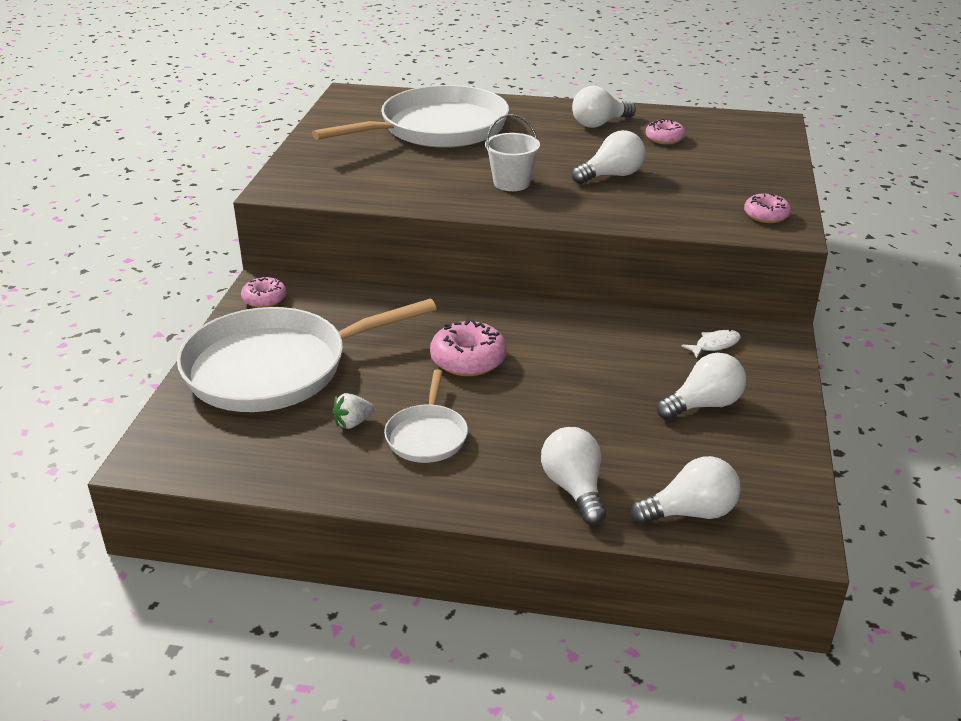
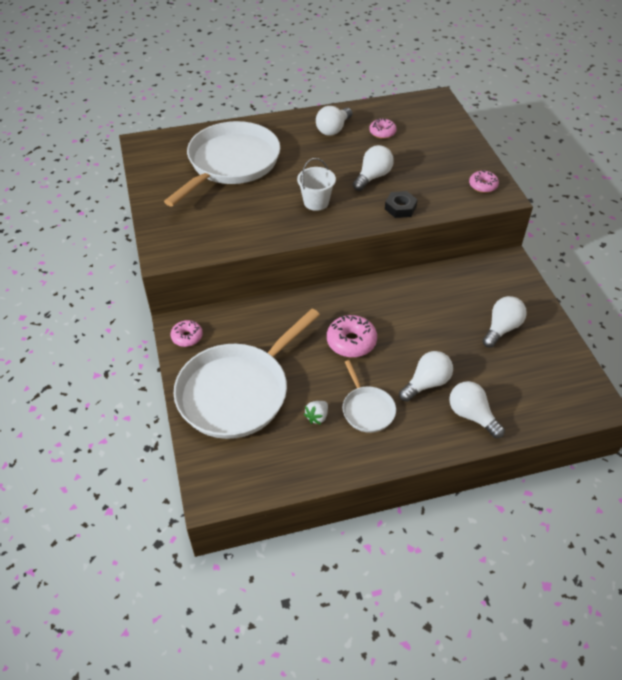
camera: 25 degrees left, 15 degrees up
white light bulb [631,456,740,525] -> white light bulb moved to [399,351,453,402]
white fish [681,330,741,358] -> none
none -> black nut [385,191,418,218]

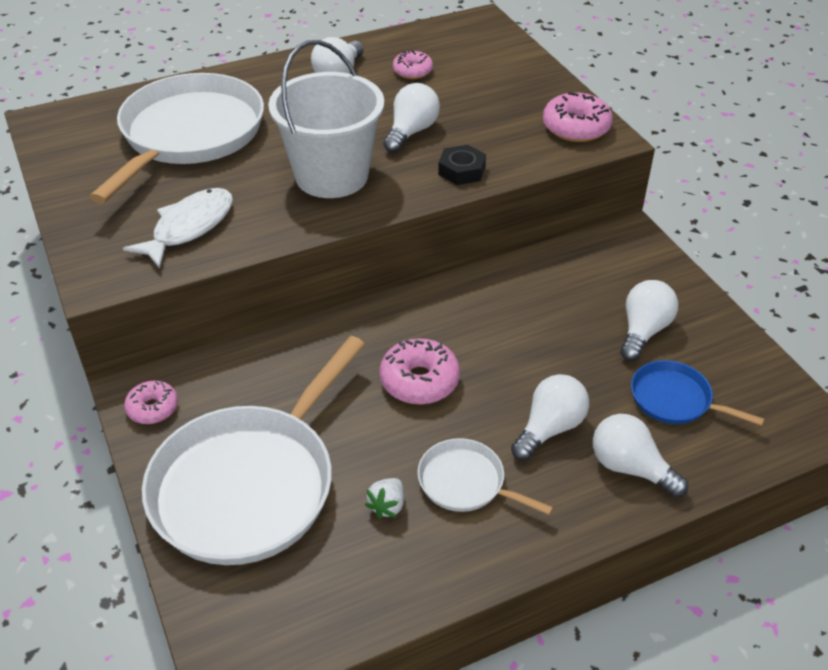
camera: 10 degrees left, 5 degrees down
white bucket [297,158,336,211] -> white bucket [268,40,384,198], size x1.87
white pan [343,360,396,433] -> white pan turned 150 degrees clockwise [417,438,553,515]
pink donut [469,171,499,193] -> pink donut [543,92,613,142], size x1.58
none -> white fish [123,188,233,269]
none -> blue pan [631,360,765,426]

